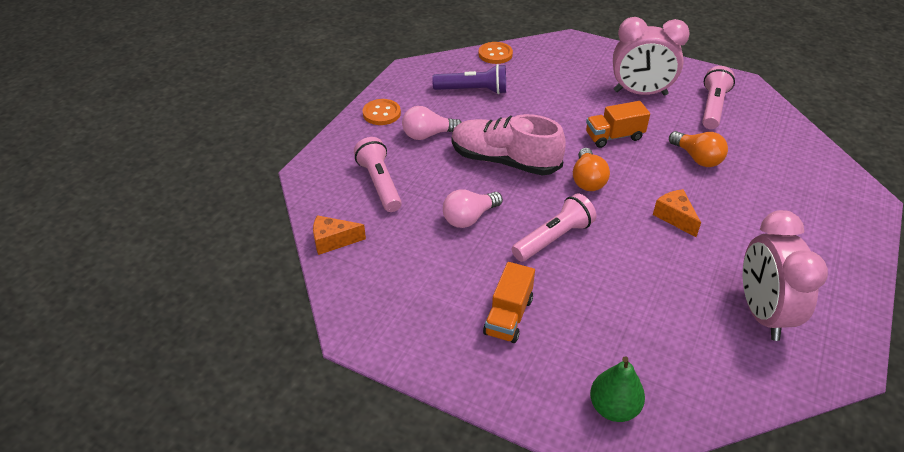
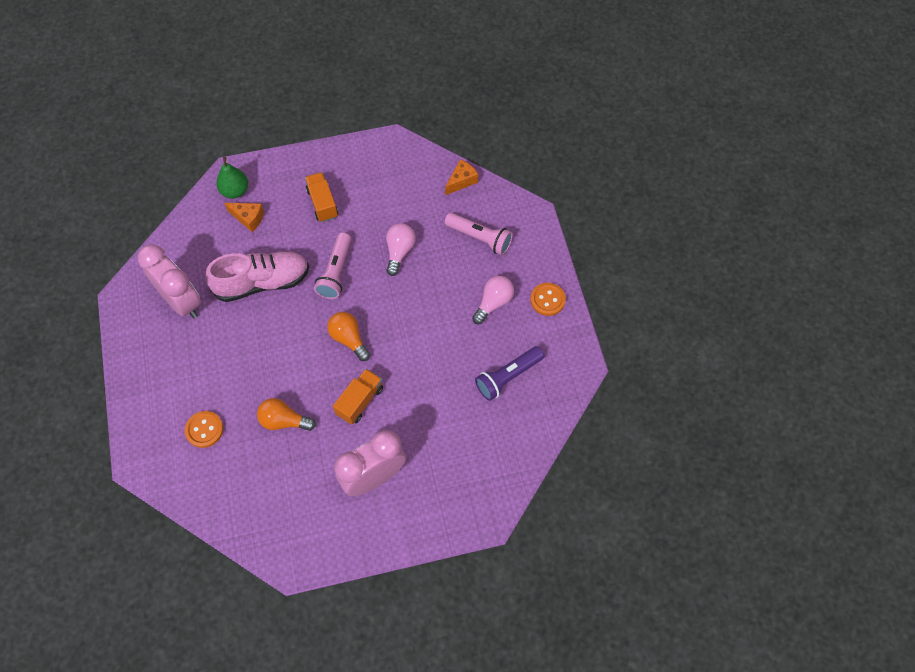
camera: 140 degrees right, 20 degrees up
pink shoe [452,114,566,176] -> pink shoe moved to [205,251,309,302]
orange button [478,42,513,64] -> orange button moved to [185,411,223,448]
orange cheese [653,189,701,237] -> orange cheese moved to [225,203,264,232]
pink flashlight [702,66,735,129] -> none

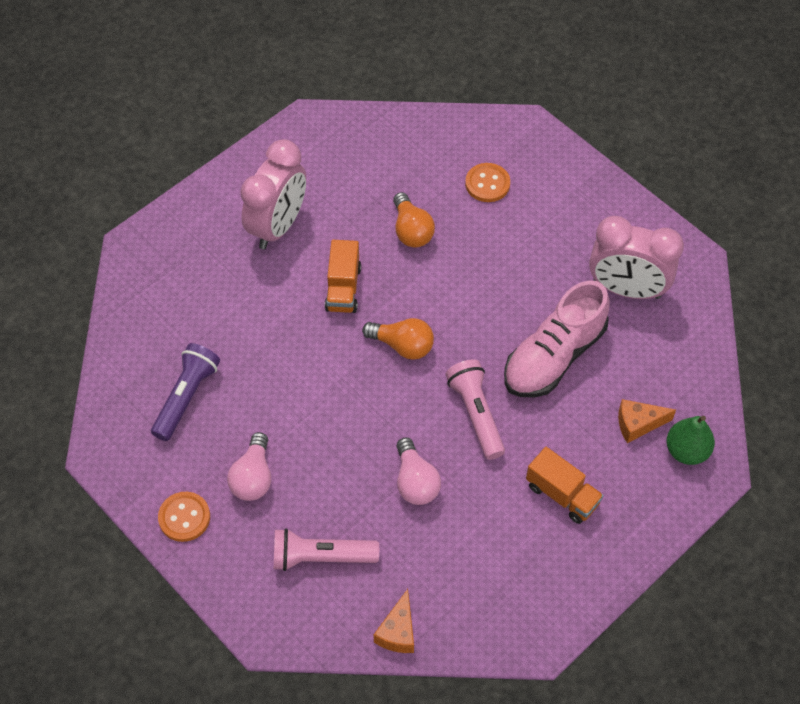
camera: 150 degrees right, 5 degrees down
orange light bulb [257,398,316,431] -> orange light bulb turned 90 degrees clockwise [393,192,435,247]

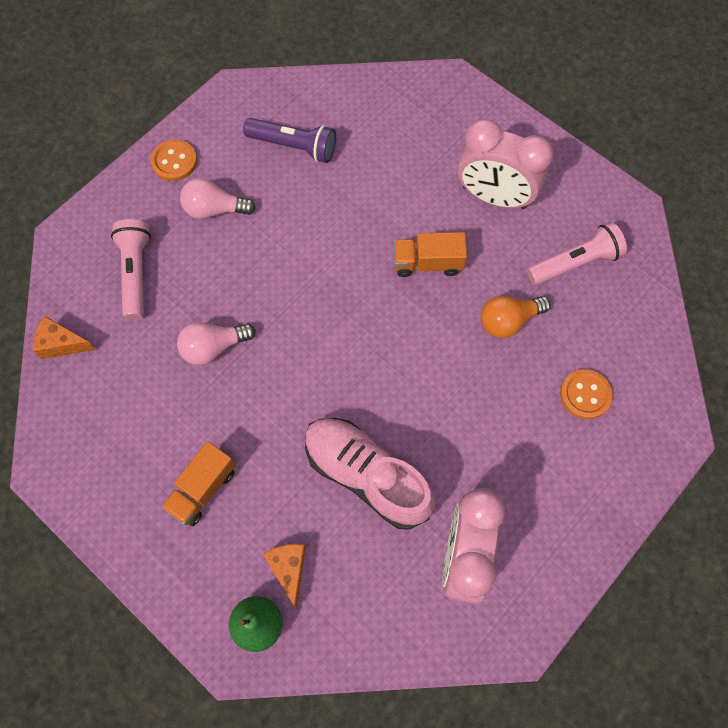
camera: 85 degrees right, 10 degrees up
orange light bulb [362,318,434,360] -> none
pink flashlight [445,359,505,460] -> pink flashlight moved to [527,222,627,285]

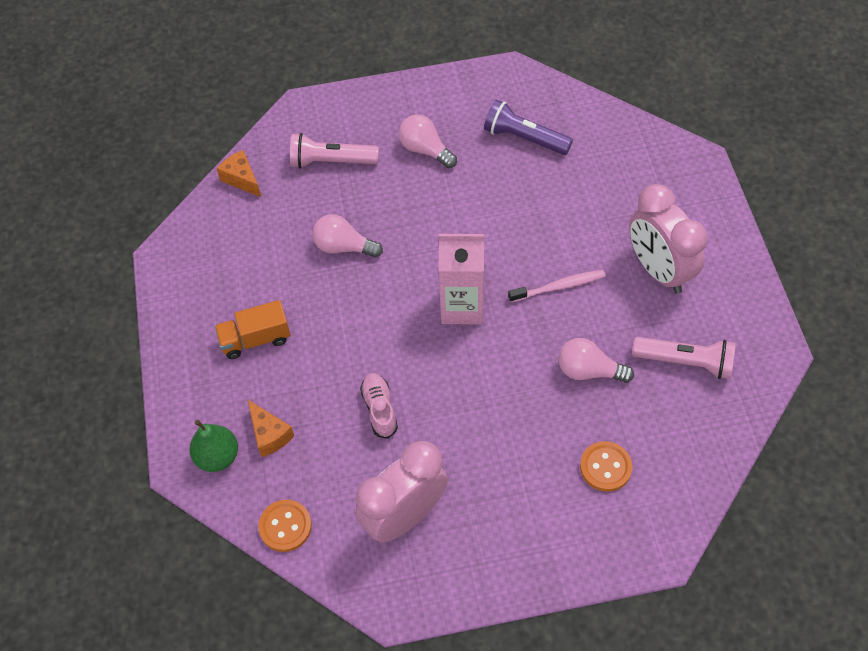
camera: 40 degrees right, 10 degrees down
pink flashlight [111,219,151,320] -> pink flashlight turned 120 degrees counterclockwise [290,133,379,169]
orange button [151,139,197,181] -> orange button moved to [258,500,312,552]
purple flashlight [243,118,336,163] -> purple flashlight turned 150 degrees clockwise [484,100,573,155]
orange cheese [263,544,306,608] -> orange cheese turned 120 degrees clockwise [248,400,294,457]
pink shoe [305,418,435,530] -> pink shoe [360,373,398,439], size x0.51
orange truck [394,232,467,277] -> pink toothbrush [508,270,606,302]
orange light bulb [481,296,551,338] -> pink light bulb [559,338,634,383]
none -> pink carton [438,234,484,325]

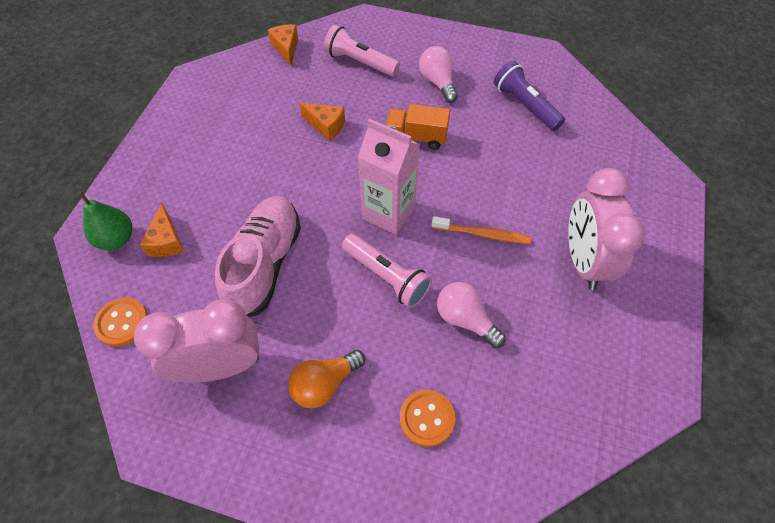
camera: 25 degrees right, 0 degrees up
orange truck [215,300,291,359] -> orange truck moved to [386,104,450,150]
pink light bulb [312,214,383,258] -> orange cheese [299,103,345,141]
pink shoe [360,373,398,439] -> pink shoe [215,196,301,317], size x1.96
pink toothbrush [508,270,606,302] -> orange toothbrush [431,216,531,244]
pink flashlight [632,337,736,379] -> pink flashlight moved to [342,234,432,308]
none -> orange light bulb [288,350,365,408]

